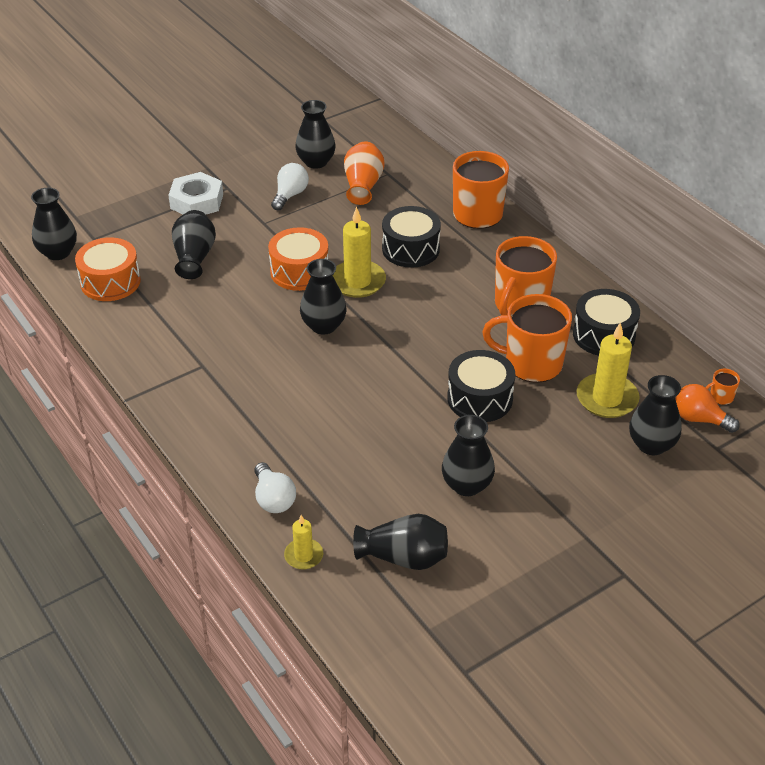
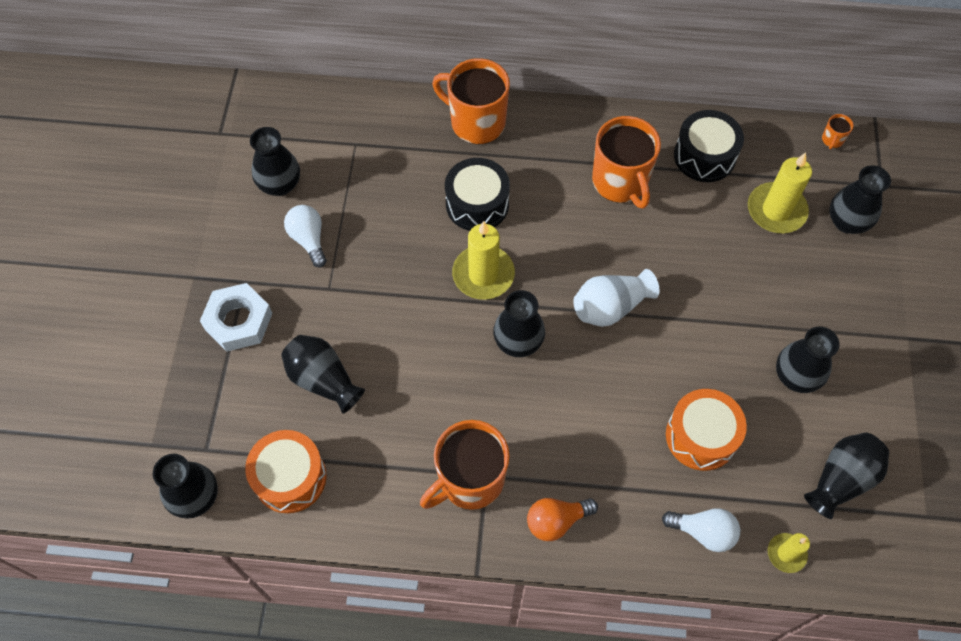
camera: 50 degrees left, 20 degrees up
orange drum [268,227,328,291] -> orange drum moved to [666,389,747,471]
orange vase [344,141,385,205] -> none
black drum [447,350,515,422] -> none
orange mug [482,294,572,383] -> orange mug moved to [420,420,510,510]
orange light bulb [675,384,740,433] -> orange light bulb moved to [527,498,598,541]
none -> white vase [573,269,660,327]

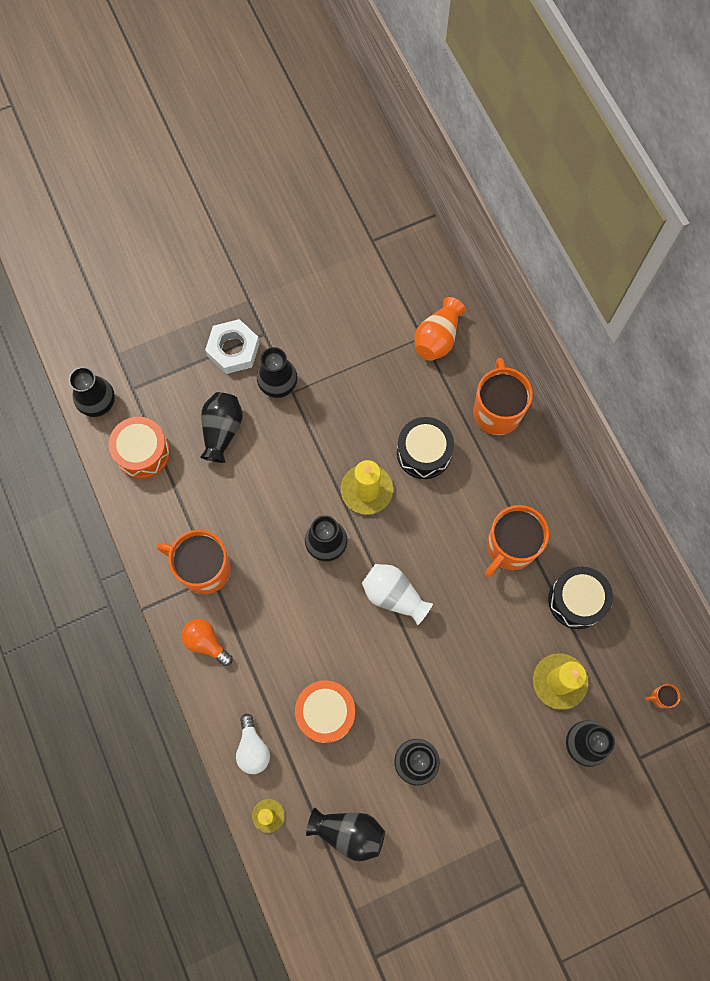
camera: 60 degrees right, 10 degrees up
black vase [250,127,300,196] -> black vase moved to [257,347,298,398]
white light bulb [284,205,327,268] -> none
none -> orange vase [414,297,466,361]

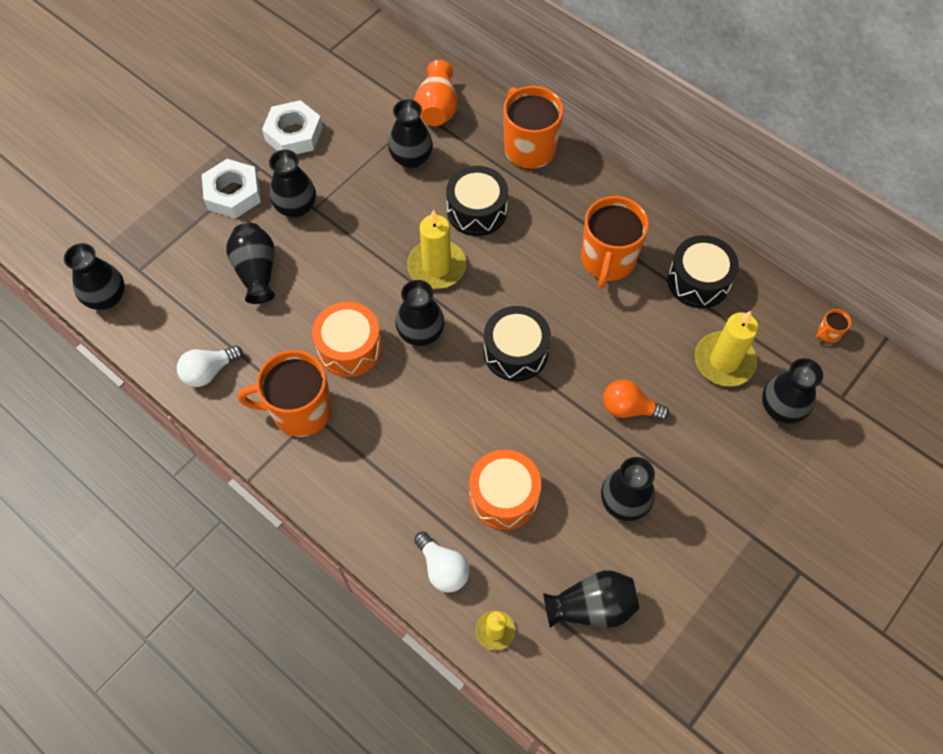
camera: 25 degrees left, 10 degrees down
orange drum [109,417,170,479] -> orange drum moved to [312,302,382,377]
orange light bulb [181,619,233,666] -> orange light bulb moved to [603,380,669,420]
white vase [362,564,433,625] -> black drum [483,306,551,381]
none -> white light bulb [177,345,243,387]
none -> white nut [262,100,323,154]
none -> black vase [388,99,433,168]

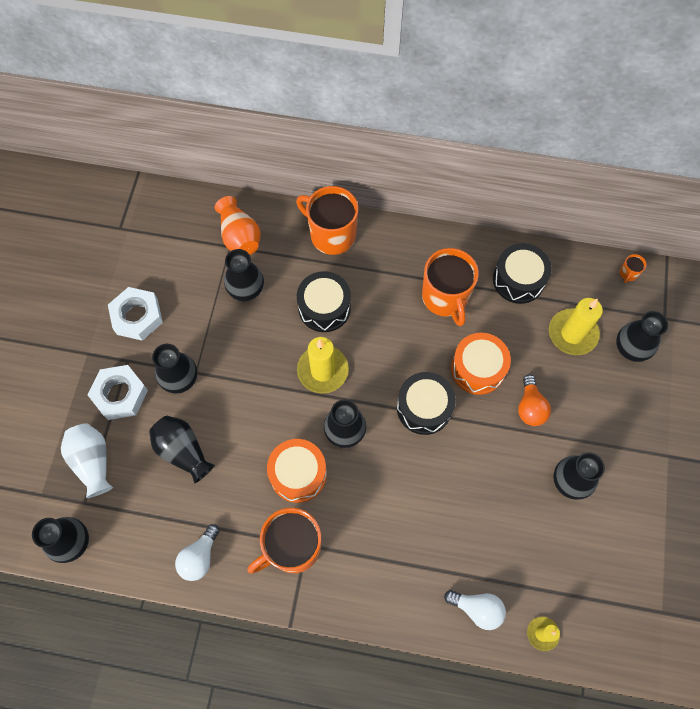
camera: 30 degrees left, 5 degrees up
orange drum [469,450,541,530] -> orange drum moved to [451,333,511,395]
black vase [543,570,639,628] -> none
orange light bulb [603,380,669,420] -> orange light bulb turned 75 degrees counterclockwise [518,374,551,426]
none -> white vase [61,423,113,498]

